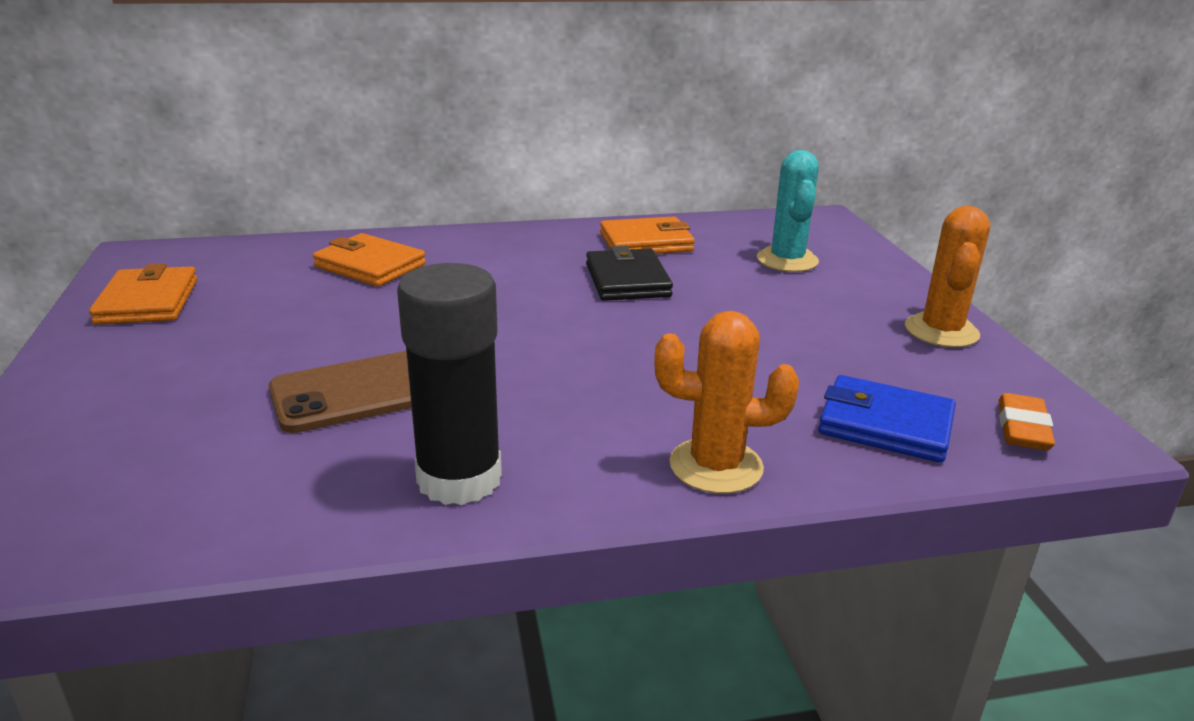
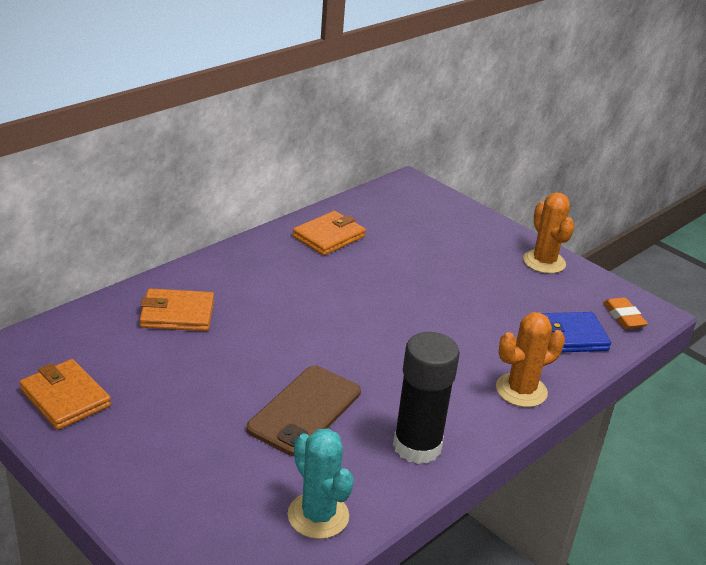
camera: 35 degrees left, 5 degrees up
black wallet [586,246,673,301] -> none
turquoise cactus [757,150,819,272] -> turquoise cactus moved to [288,428,354,539]

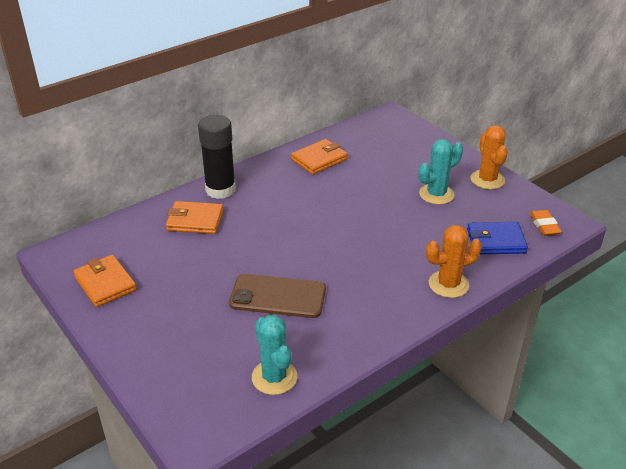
camera: 10 degrees right, 5 degrees up
brown phone [246,366,361,456] -> brown phone turned 60 degrees clockwise [229,274,326,318]
black glue stick [393,332,460,464] -> black glue stick moved to [198,115,236,199]
none -> turquoise cactus [419,139,463,205]

